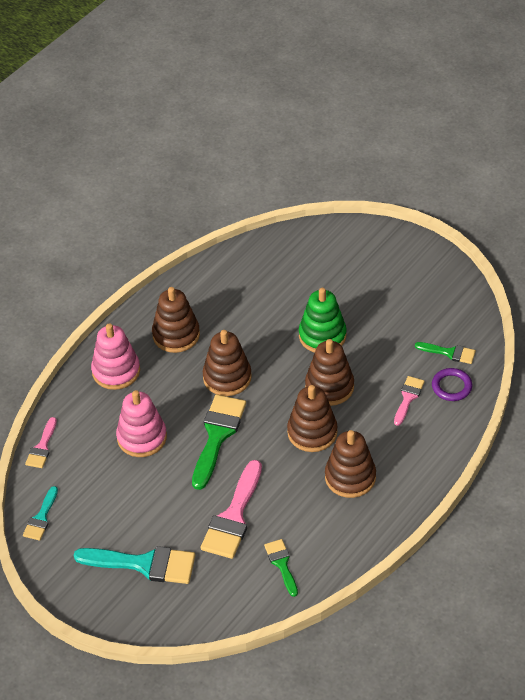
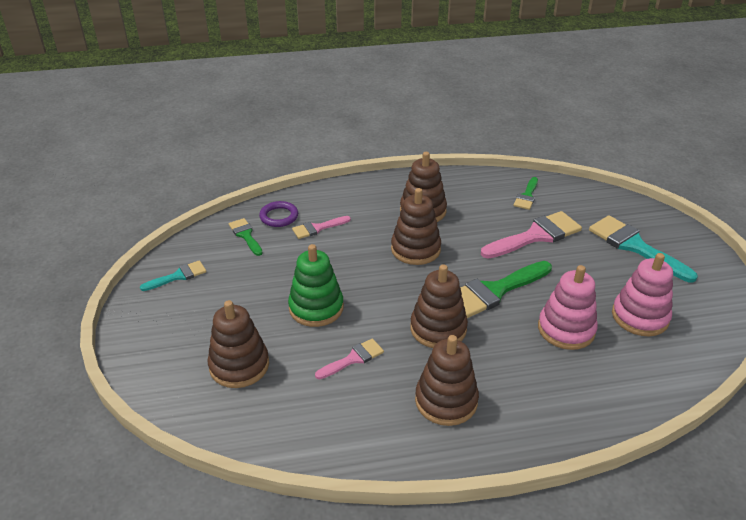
camera: 140 degrees left, 10 degrees down
turquoise brush [23,486,58,541] -> turquoise brush moved to [140,260,206,291]
pink brush [25,417,57,468] -> pink brush moved to [315,338,384,379]
pink stacking toy [91,323,140,390] -> pink stacking toy moved to [612,253,673,336]
brown stacking toy [305,339,354,406] -> brown stacking toy moved to [208,300,269,388]

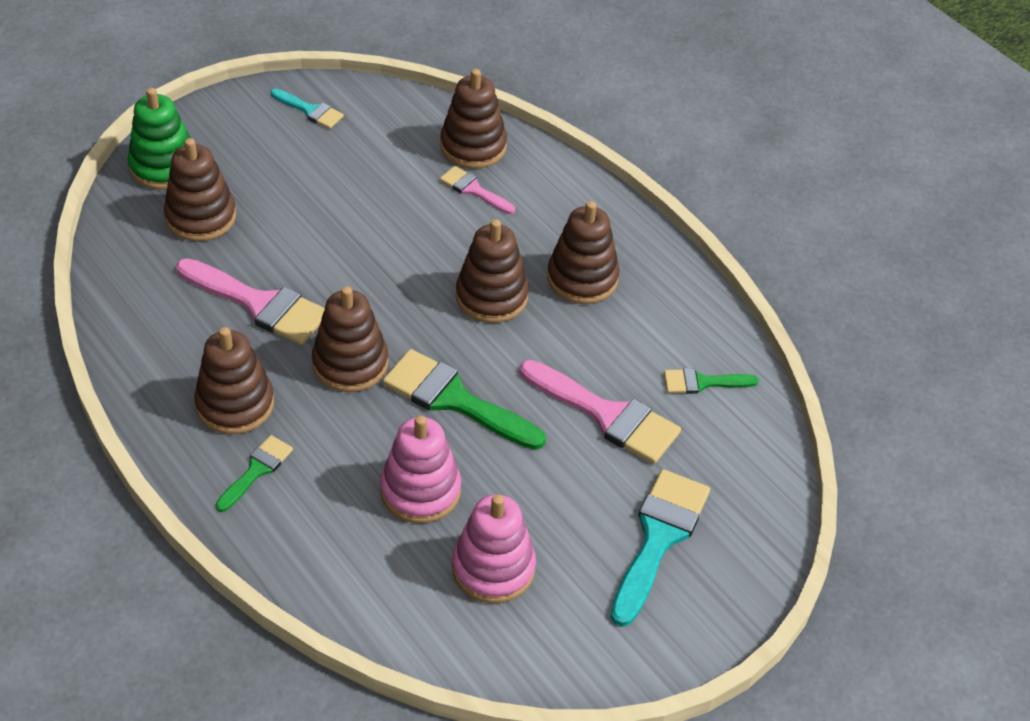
camera: 60 degrees right, 10 degrees up
green brush [229,218,263,256] -> green brush moved to [216,435,293,512]
purple ring [259,201,298,227] -> brown stacking toy [440,69,507,169]
green stacking toy [288,244,344,327] -> green stacking toy moved to [128,88,191,190]
pink brush [315,338,384,379] -> pink brush [176,258,325,345], size x1.83

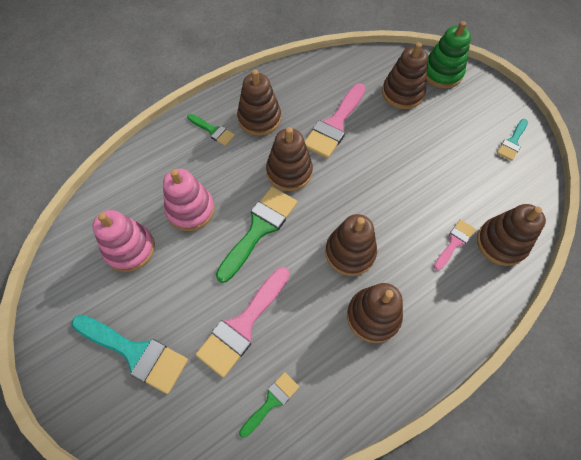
camera: 95 degrees right, 15 degrees up
green brush [664,368,759,394] -> green brush turned 45 degrees clockwise [239,372,299,438]

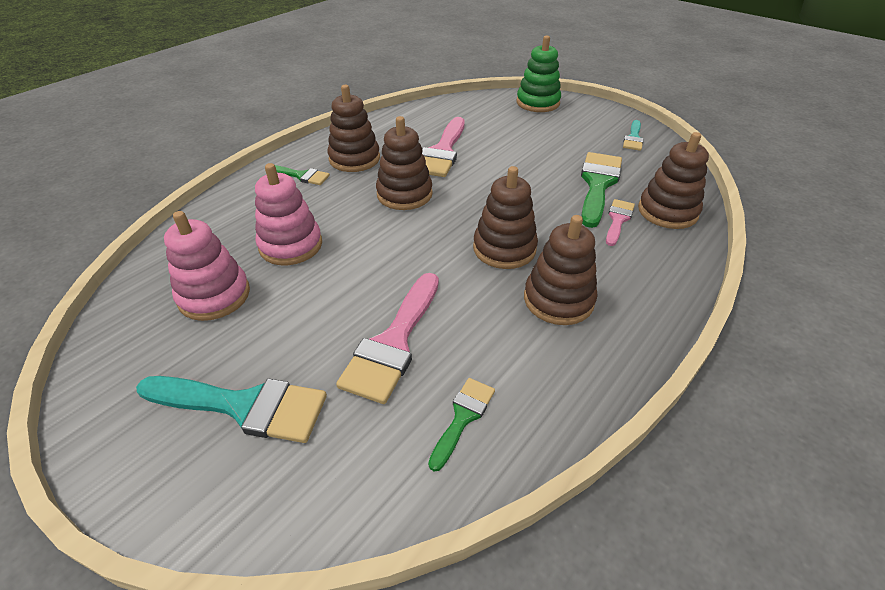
camera: 15 degrees left, 20 degrees down
green brush [216,187,298,283] -> green brush moved to [581,152,622,228]
brown stacking toy [382,42,428,109] -> none

